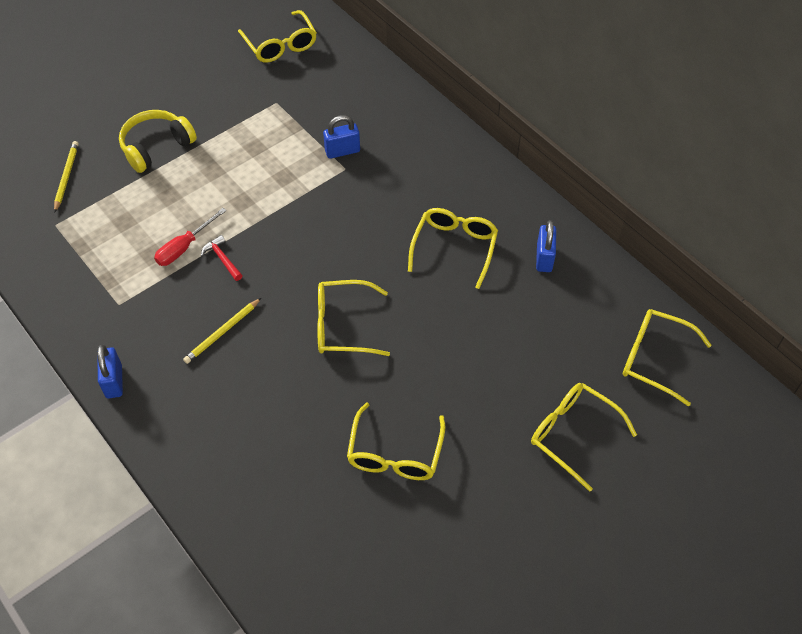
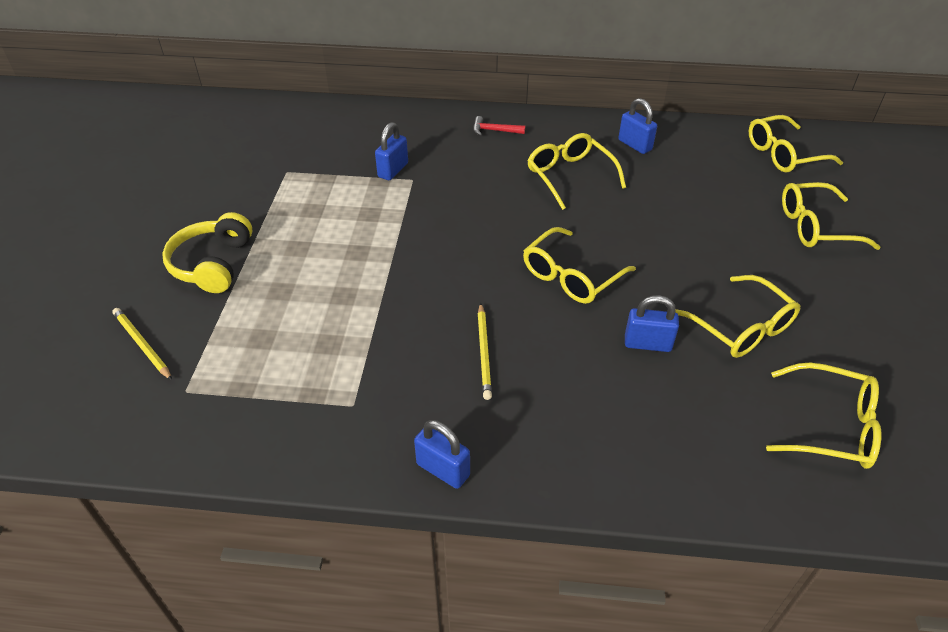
camera: 45 degrees left, 10 degrees down
red screwdriver [154,208,226,266] -> none
red hammer [201,235,243,281] -> red hammer moved to [473,116,525,136]
yellow glasses [238,10,317,63] -> yellow glasses moved to [766,363,881,469]
none -> blue padlock [625,295,679,352]

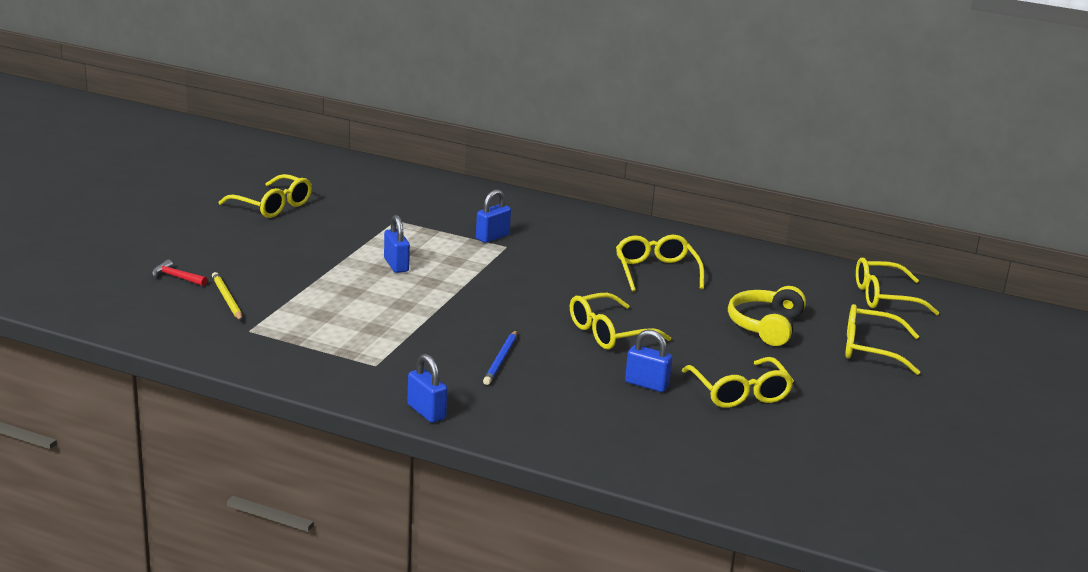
camera: 15 degrees right, 20 degrees down
yellow headphones [162,212,253,293] -> yellow headphones moved to [728,286,806,346]
red hammer [473,116,525,136] -> red hammer moved to [152,259,207,286]
yellow pencil [478,303,492,400] -> blue pencil [483,330,517,385]
blue padlock [618,98,657,154] -> blue padlock moved to [384,215,410,273]
yellow glasses [766,363,881,469] -> yellow glasses moved to [218,174,312,218]

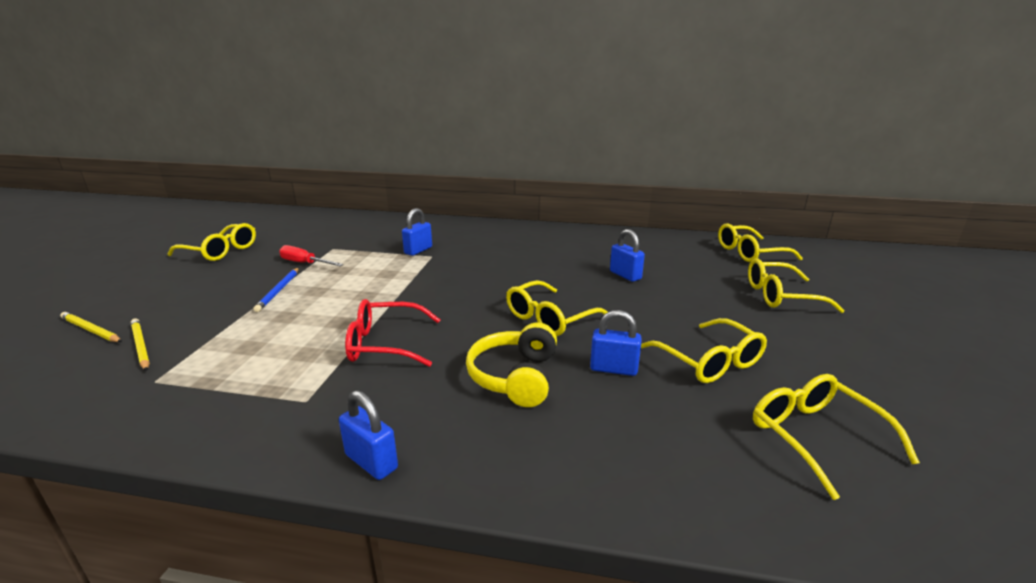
camera: 10 degrees left, 0 degrees up
red hammer [152,259,207,286] -> yellow pencil [60,312,122,342]
blue padlock [384,215,410,273] -> blue padlock moved to [610,229,645,282]
blue pencil [483,330,517,385] -> blue pencil moved to [253,268,299,312]
yellow glasses [616,235,704,292] -> yellow glasses moved to [753,374,920,500]
yellow headphones [728,286,806,346] -> yellow headphones moved to [466,322,557,407]
none -> red screwdriver [279,245,343,266]
none -> red glasses [345,299,441,367]

